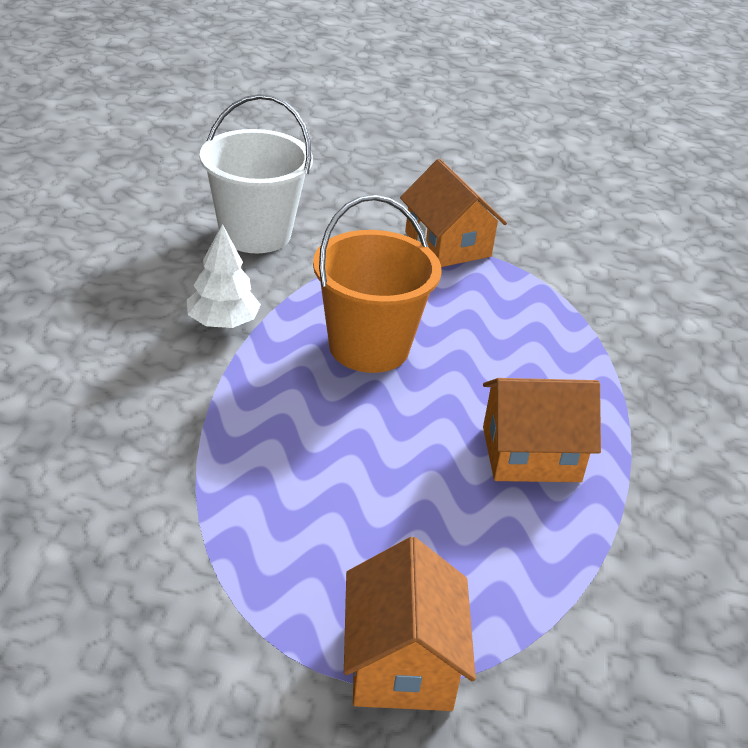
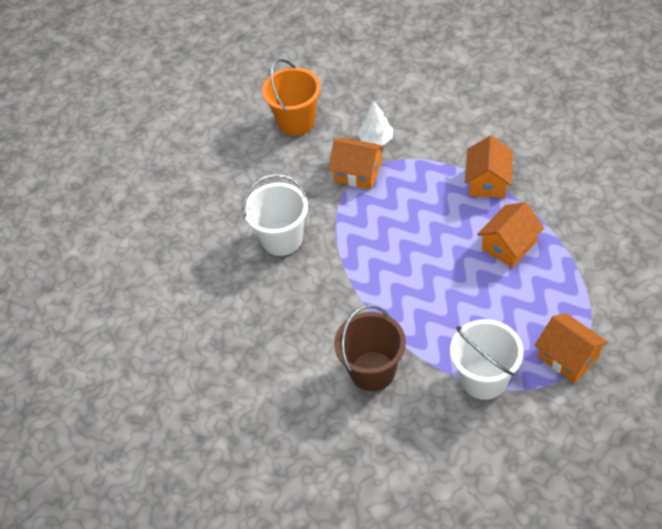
camera: 35 degrees left, 15 degrees up
white tree [187,224,261,328] -> white tree moved to [358,100,393,145]
orange bucket [313,195,441,373] -> orange bucket moved to [262,59,321,136]
none -> brown bucket [334,305,406,391]
none -> white bucket [450,319,524,400]
none -> orange house [465,136,513,198]

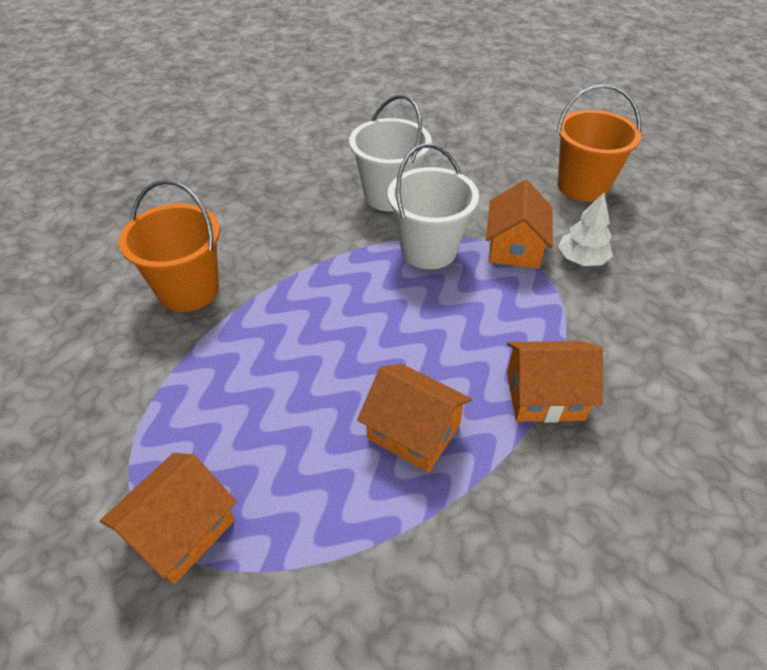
camera: 75 degrees right, 5 degrees down
brown bucket [334,305,406,391] -> orange bucket [119,180,220,312]
white bucket [450,319,524,400] -> white bucket moved to [388,143,479,269]

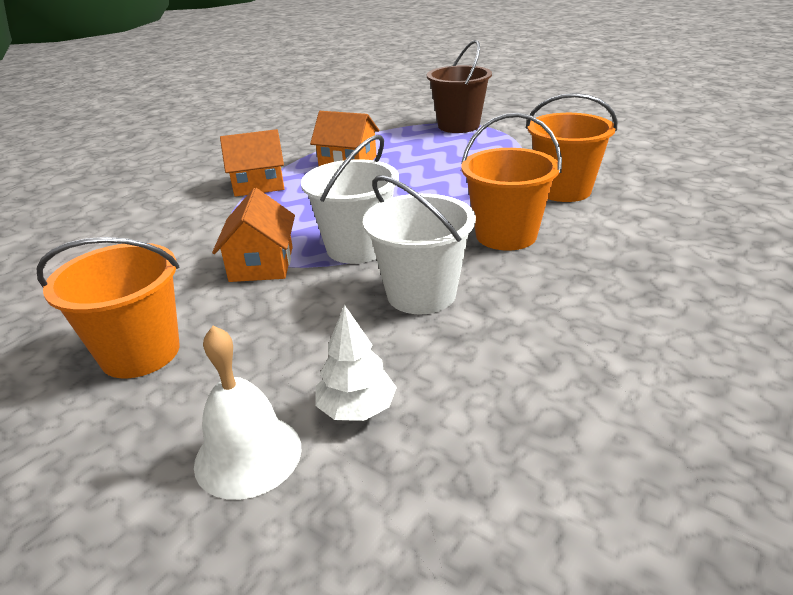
camera: 170 degrees right, 15 degrees down
orange house [100,453,237,585] -> brown bucket [427,40,492,133]
white tree [558,192,613,266] -> white tree moved to [315,305,397,421]
none -> white bell [194,326,302,500]
none -> orange bucket [461,113,562,251]

